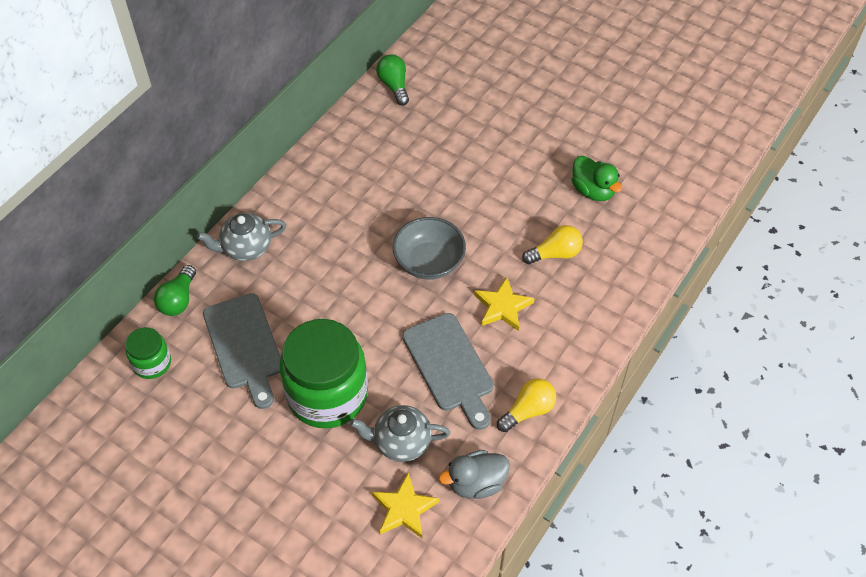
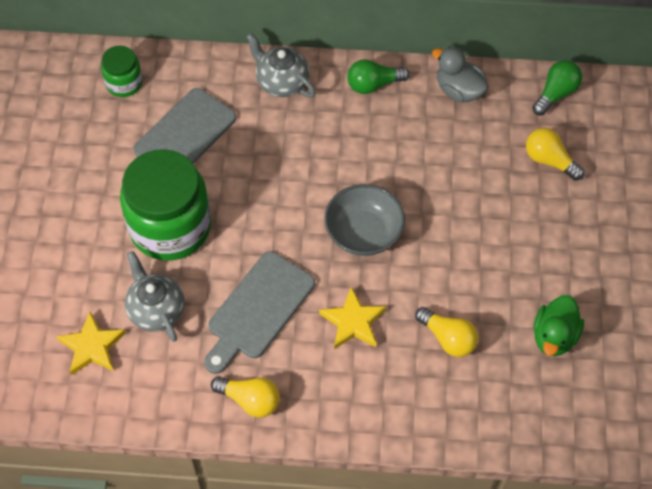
camera: 60 degrees right, 5 degrees up
green light bulb [154,265,196,316] -> green light bulb moved to [347,59,410,94]
grey duck [439,450,510,499] -> grey duck moved to [432,47,489,102]
none -> yellow light bulb [526,128,584,181]

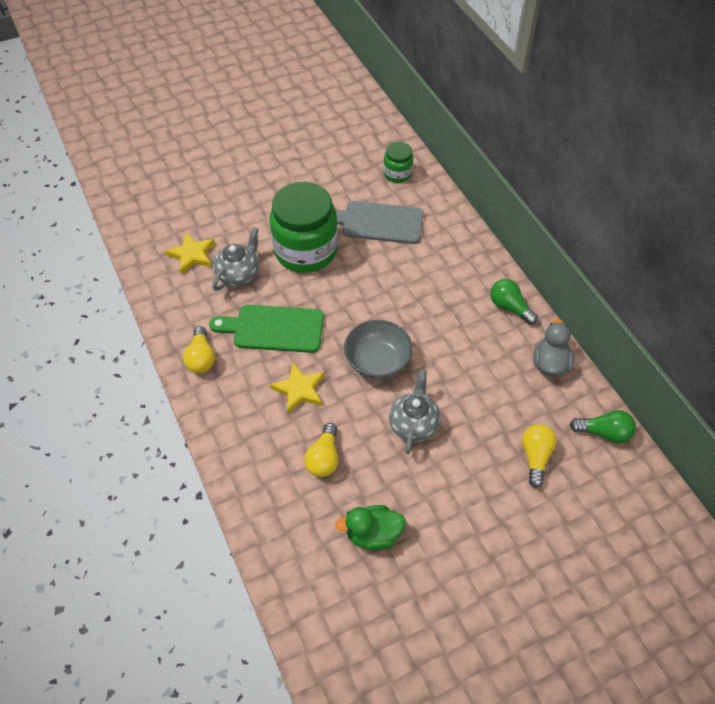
camera: 60 degrees right, 5 degrees down
grey cutting board [204,251,315,374] -> green cutting board [209,305,324,353]
grey teapot [246,33,316,97] -> grey teapot moved to [389,370,441,454]

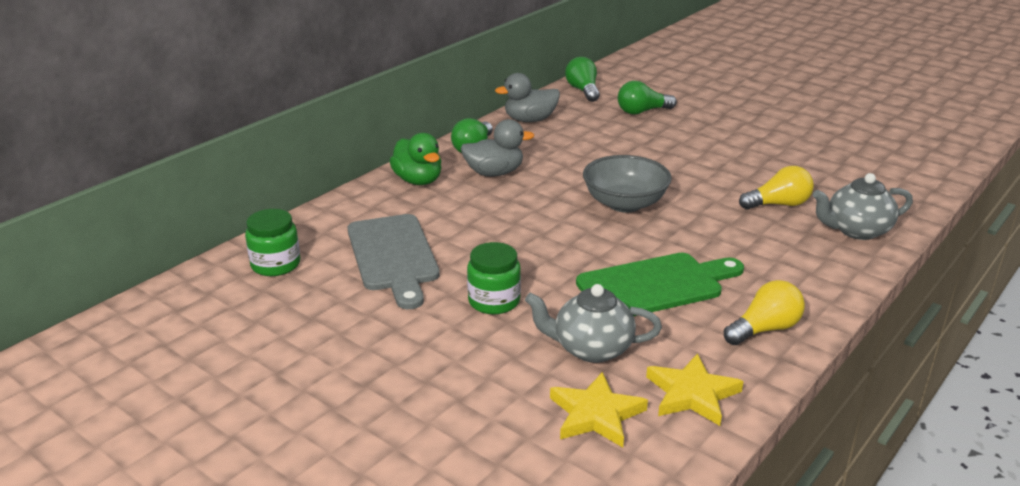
camera: 115 degrees left, 25 degrees down
green cutting board [209,305,324,353] -> green cutting board turned 90 degrees counterclockwise [576,253,744,316]
green jar [270,182,338,273] -> green jar [467,242,521,314], size x0.49
yellow star [270,363,325,414] -> yellow star moved to [646,353,744,426]
green duck [335,505,406,550] -> green duck moved to [390,133,441,185]
grey teapot [389,370,441,454] -> grey teapot moved to [813,173,913,240]
yellow light bulb [522,424,556,488] -> green light bulb [618,81,677,115]
none -> grey duck [460,119,534,176]

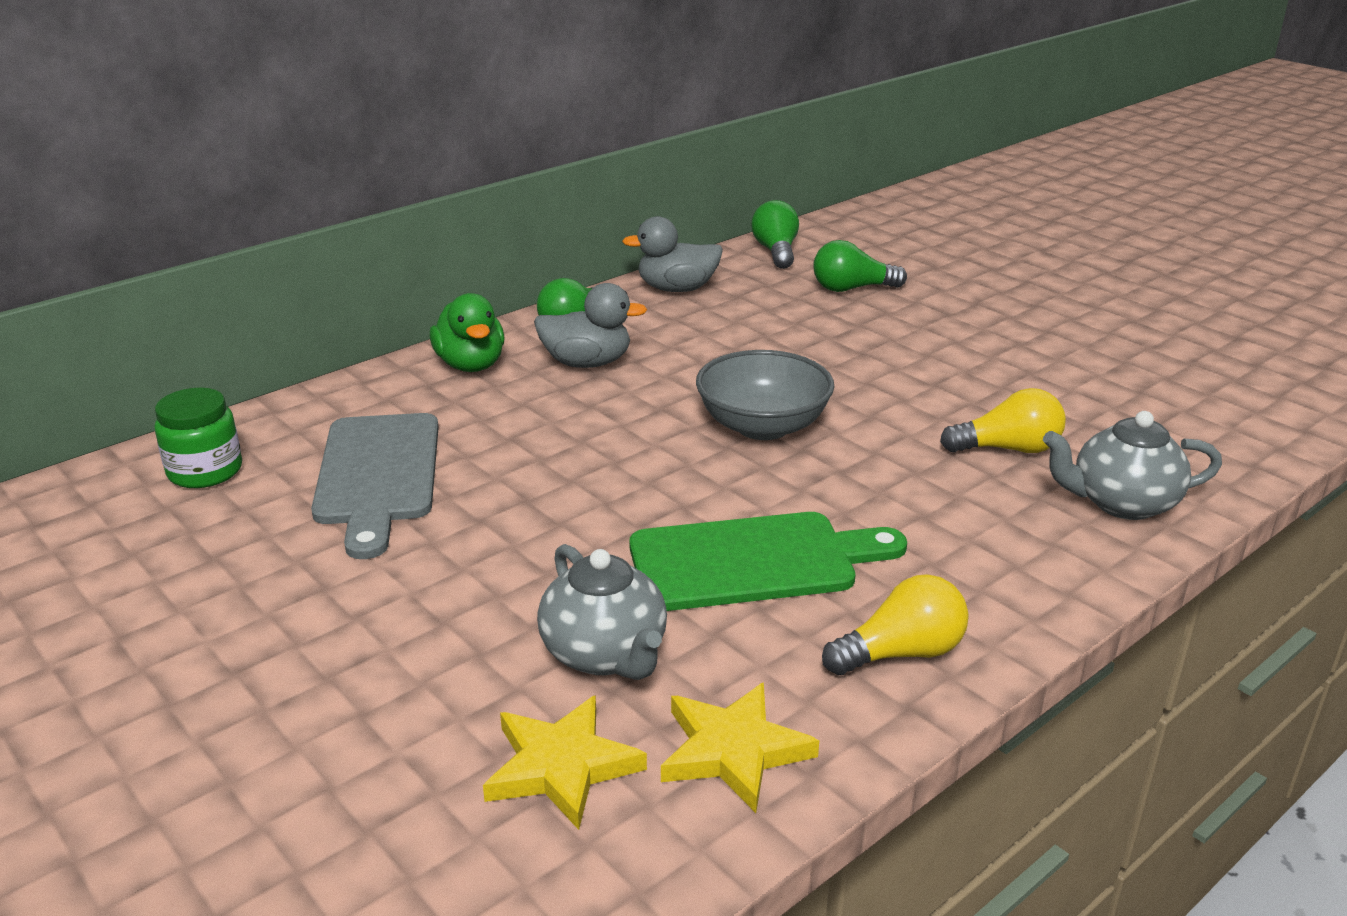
camera: 10 degrees right, 0 degrees up
green jar [467,242,521,314] -> none
grey teapot [525,284,662,363] -> grey teapot turned 135 degrees counterclockwise [537,544,667,680]

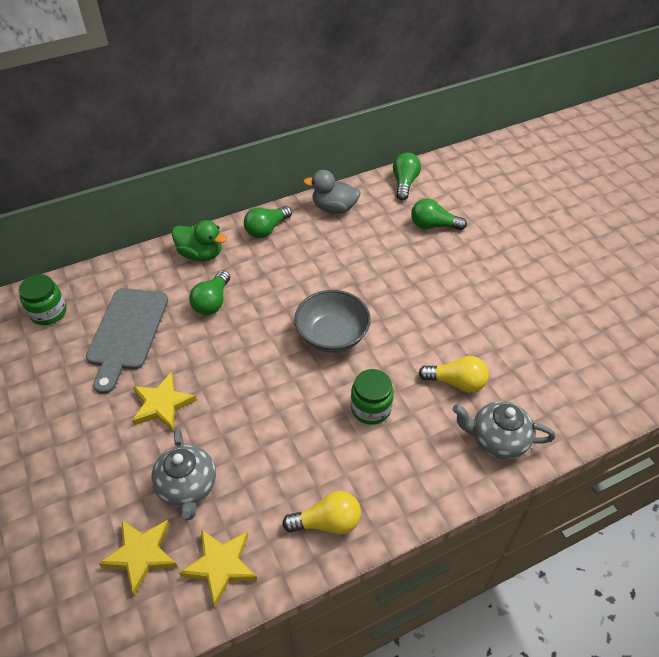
camera: 15 degrees right, 20 degrees up
green duck [430,293,504,372] -> green duck turned 60 degrees counterclockwise [172,220,227,261]
grey duck [534,283,647,368] -> none
green cutting board [629,512,907,611] -> none
none -> yellow star [132,372,197,431]
none -> green light bulb [189,270,230,315]
none -> green jar [351,369,394,425]

